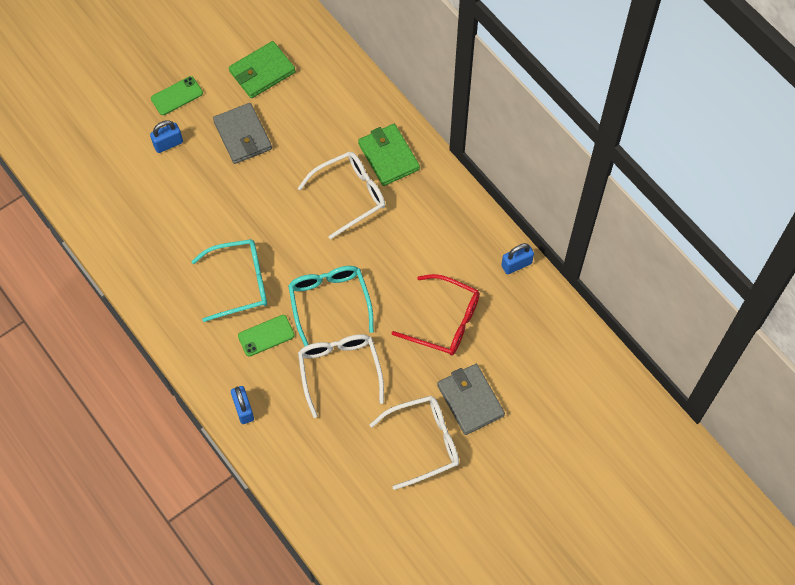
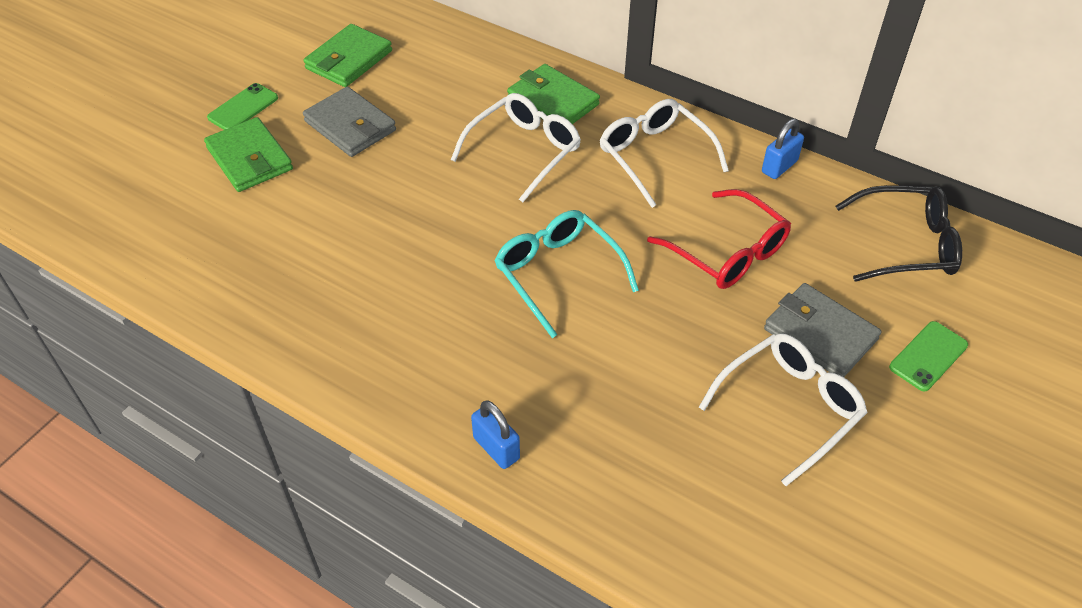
camera: 20 degrees left, 15 degrees down
blue padlock [150,120,183,153] -> green wallet [204,117,293,192]
turquoise glasses [191,239,267,322] -> none
green phone [238,315,295,357] -> green phone moved to [889,321,968,392]
white glasses [298,334,384,418] -> white glasses moved to [600,99,729,208]
red glasses [392,274,480,356] -> red glasses turned 45 degrees clockwise [647,189,791,289]
none -> black glasses [836,185,962,282]

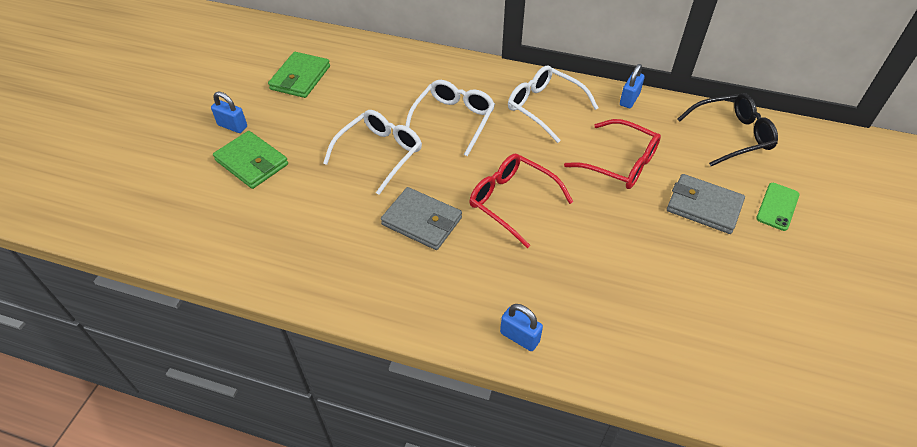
camera: 15 degrees left, 0 degrees up
green phone [207,83,278,130] -> blue padlock [211,91,247,133]
grey wallet [303,87,396,157] -> grey wallet moved to [381,187,462,250]
turquoise glasses [494,210,639,338] -> red glasses [469,154,573,248]
green wallet [507,64,600,124] -> none
white glasses [699,333,867,486] -> white glasses moved to [323,110,422,195]

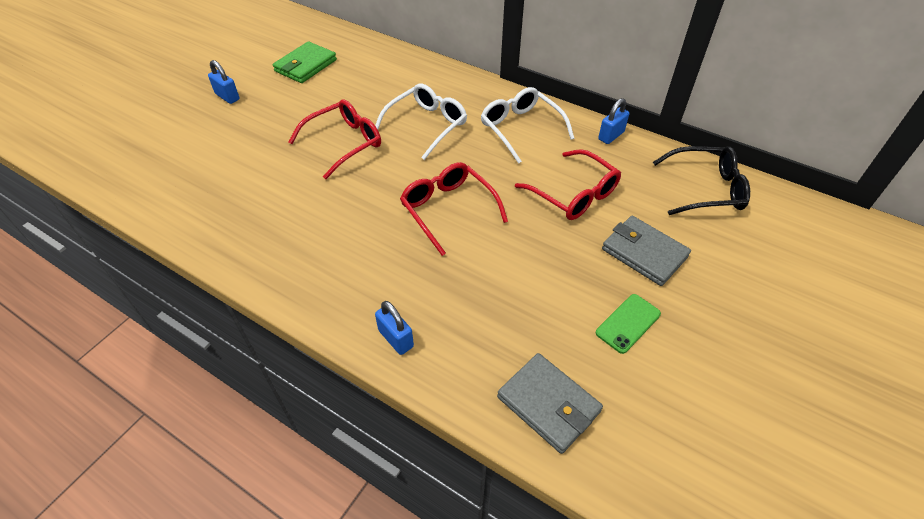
camera: 15 degrees right, 0 degrees up
green wallet [213,131,288,189] -> none
white glasses [323,110,422,195] -> red glasses [289,99,381,179]
grey wallet [381,187,462,250] -> grey wallet moved to [497,353,603,454]
green phone [756,183,800,231] -> green phone moved to [596,294,661,354]

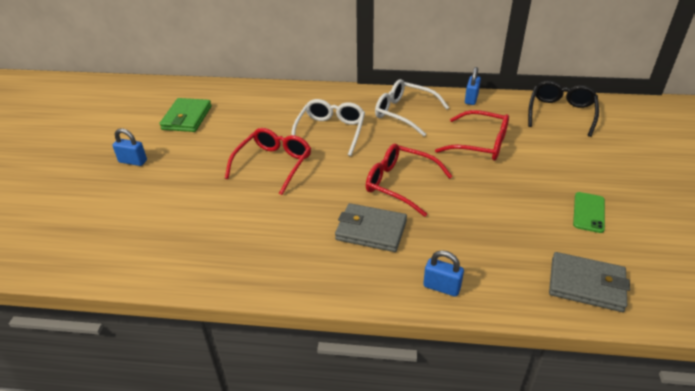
camera: 25 degrees left, 10 degrees down
grey wallet [602,216,691,286] -> grey wallet moved to [335,203,407,252]
black glasses [653,146,750,215] -> black glasses turned 45 degrees counterclockwise [528,81,599,137]

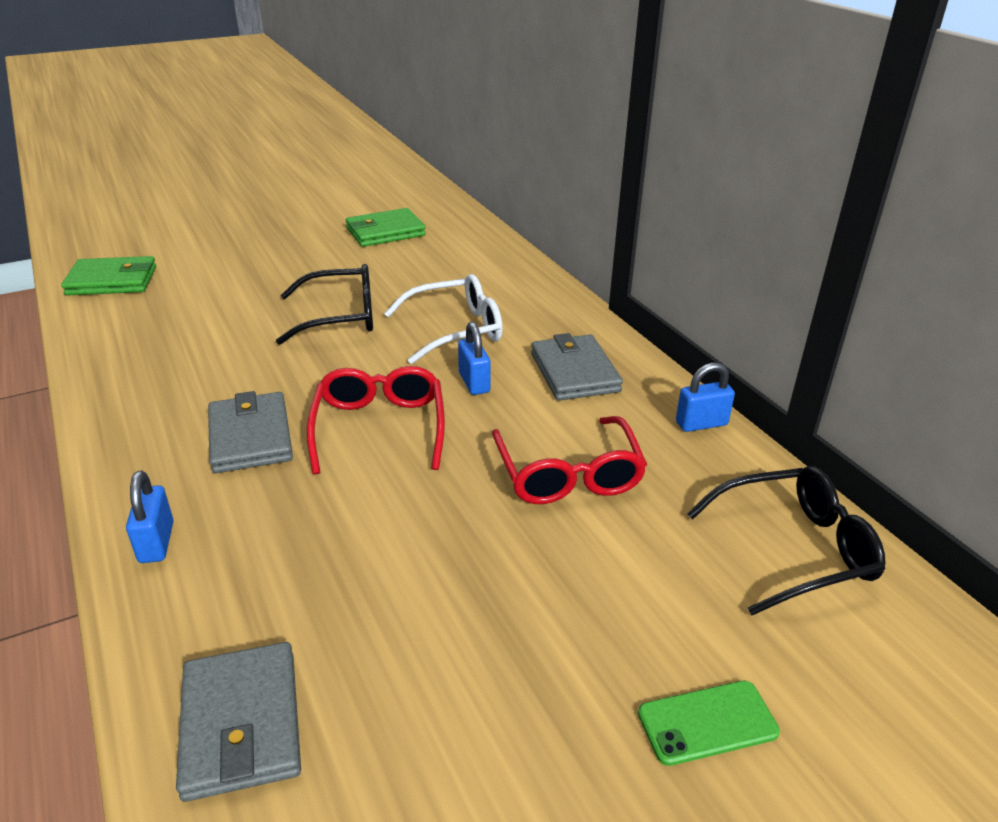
camera: 55 degrees right, 5 degrees down
blue padlock [112,129,147,166] -> blue padlock moved to [458,322,491,395]
red glasses [225,128,311,195] -> black glasses [276,264,373,345]
white glasses [375,79,449,136] -> grey wallet [531,333,623,401]
green phone [573,192,605,233] -> green phone moved to [638,681,780,766]
none -> green wallet [61,256,156,295]

